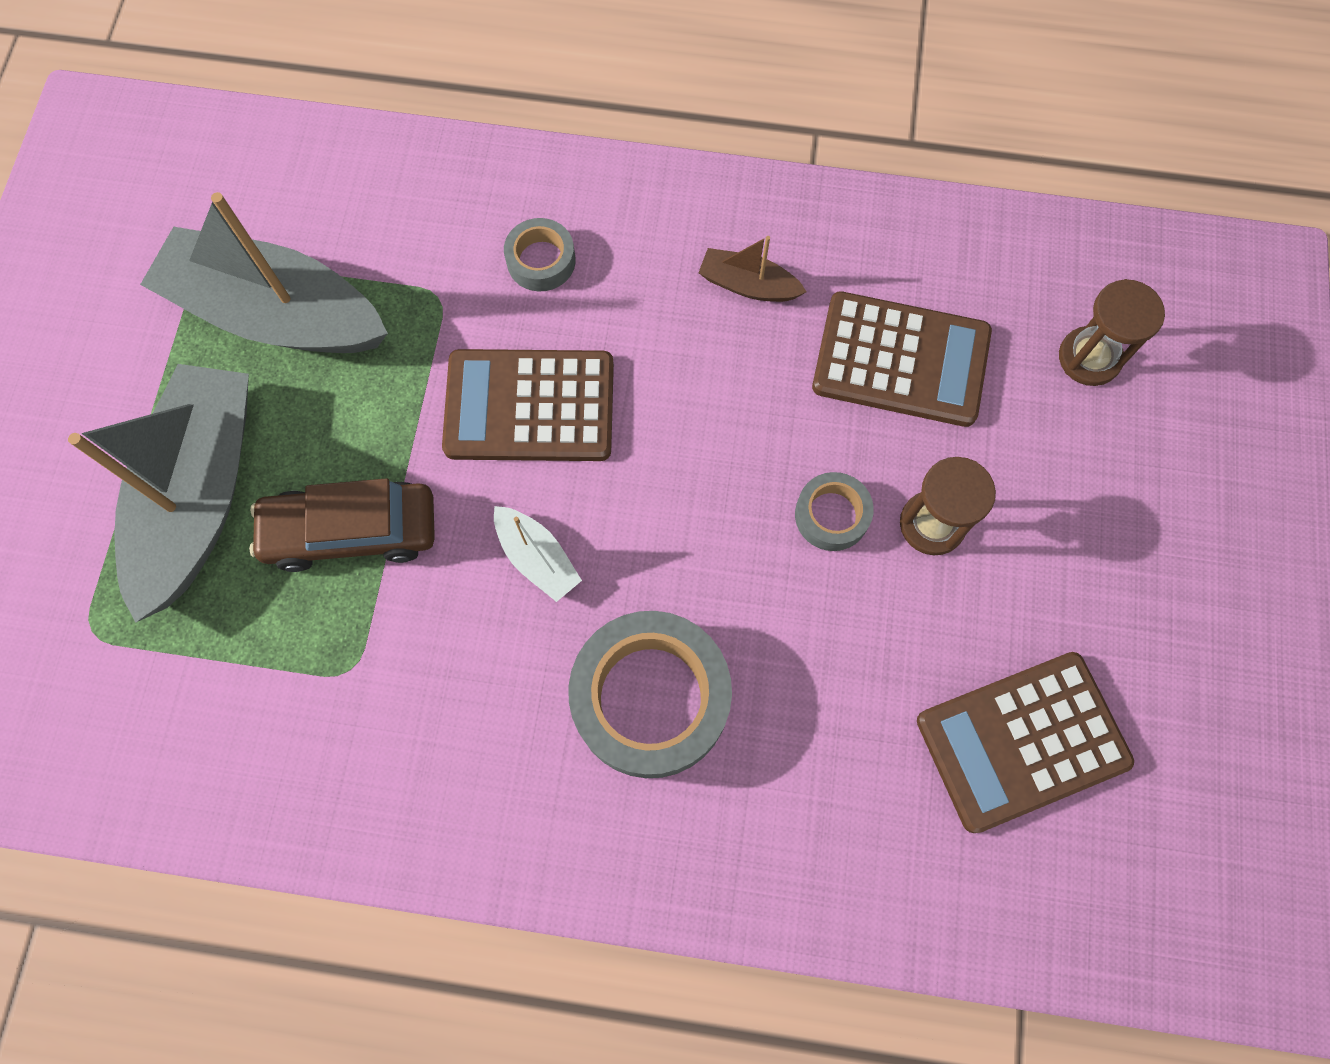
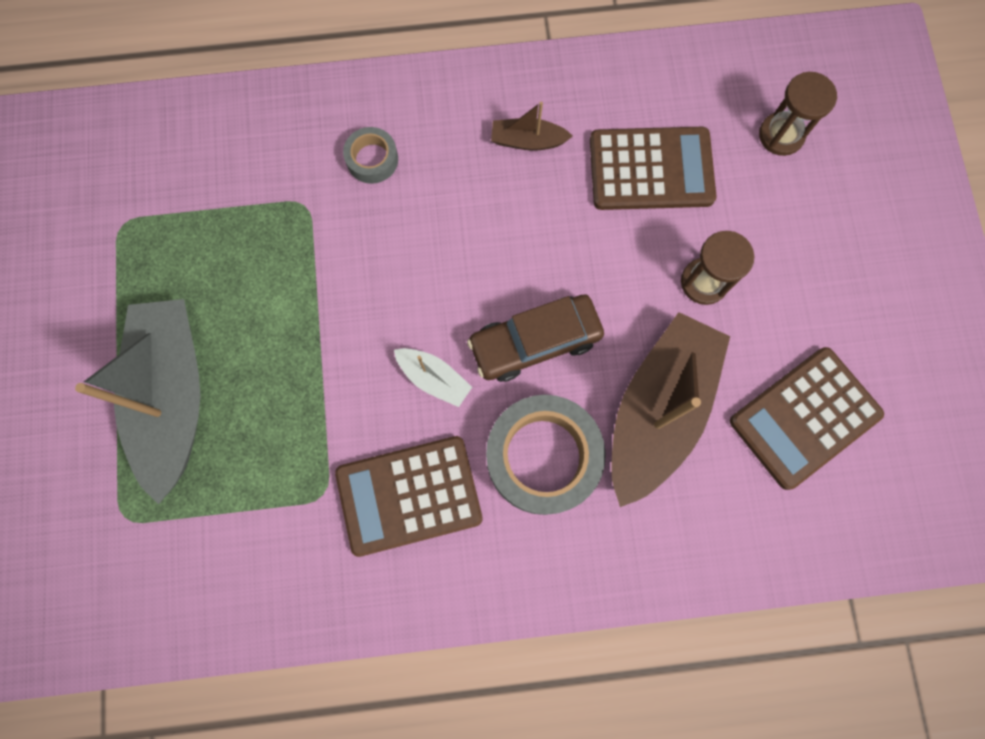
camera: 15 degrees left, 5 degrees up
grey boat [140,192,388,353] -> none
brown car [249,478,435,572] -> brown car moved to [467,294,604,382]
brown calculator [442,349,614,461] -> brown calculator moved to [335,436,483,557]
grey tape [795,472,874,551] -> none
none -> brown boat [611,312,730,507]

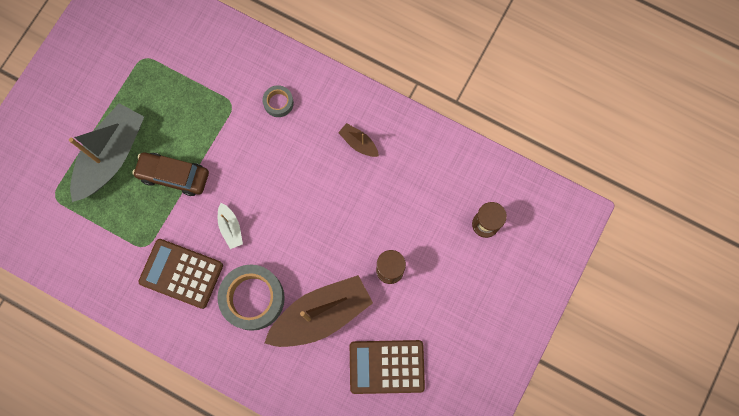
camera: 35 degrees right, 0 degrees up
brown car [467,294,604,382] -> brown car moved to [132,152,209,196]
brown calculator [590,127,716,210] -> none

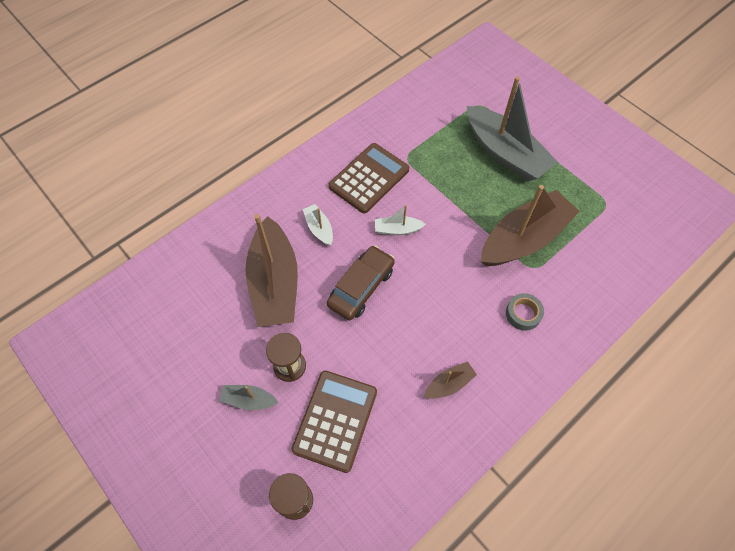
camera: 110 degrees right, 15 degrees down
brown car [132,152,209,196] -> brown car moved to [327,245,395,321]
grey tape [217,265,285,331] -> white boat [302,204,333,246]
brown calculator [350,340,425,394] -> brown calculator moved to [291,371,377,473]
none -> grey boat [219,385,279,410]
none -> brown boat [481,185,580,266]

